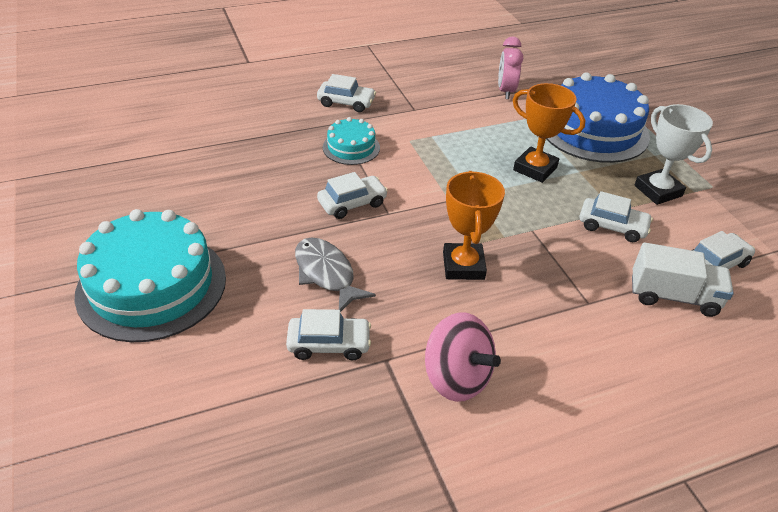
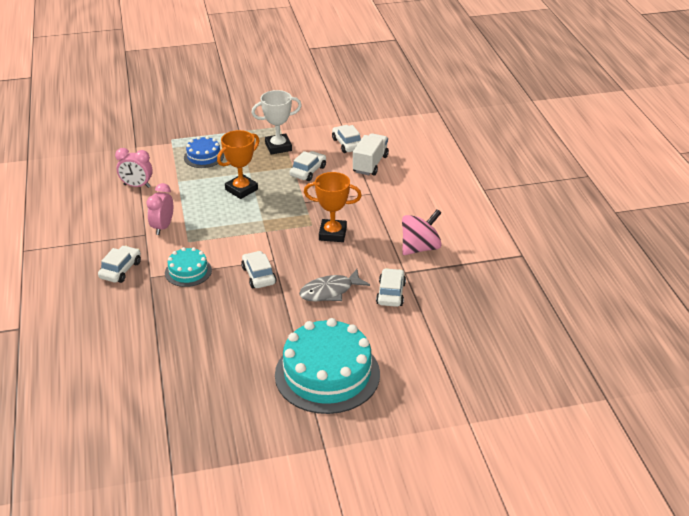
camera: 80 degrees left, 5 degrees down
blue cake [546,72,650,163] -> blue cake [184,136,224,168], size x0.50
none -> pink clock [146,183,173,235]

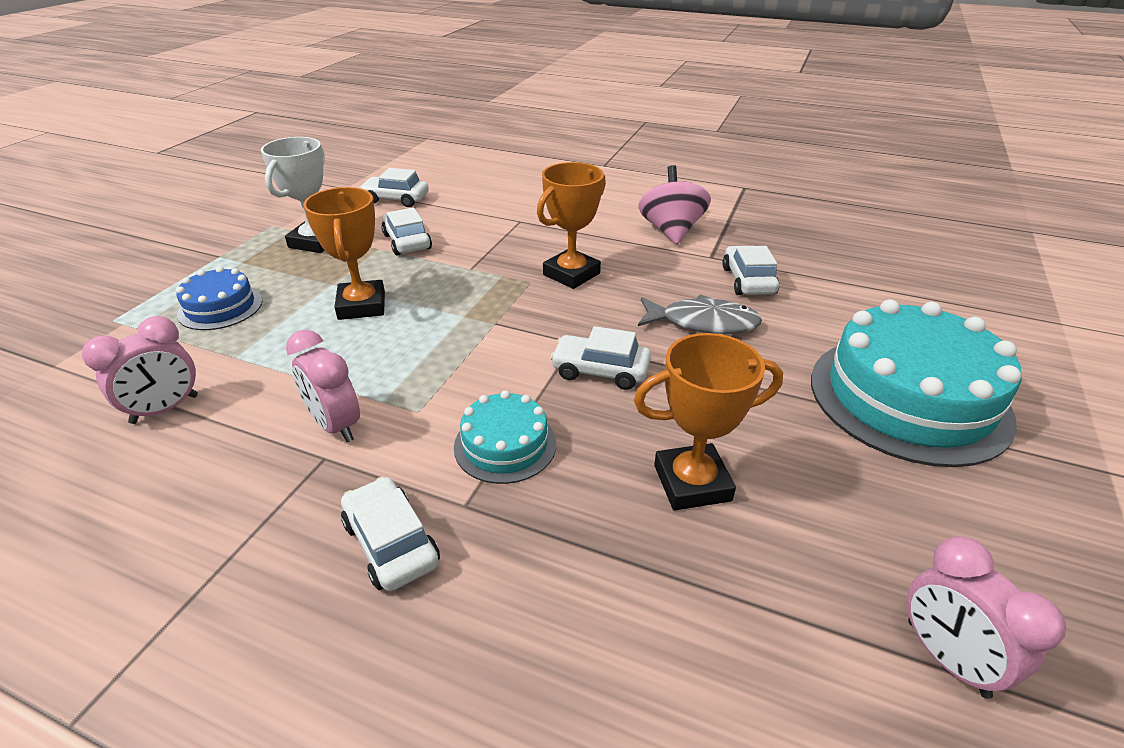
camera: 55 degrees left, 0 degrees up
grey fish [299,269,370,301] -> grey fish turned 90 degrees counterclockwise [638,294,762,334]
white truck [353,133,389,175] -> none
white car [376,268,406,307] -> white car turned 45 degrees clockwise [722,246,779,295]
none -> orange trophy [634,333,783,510]
none -> pink clock [906,536,1066,699]

